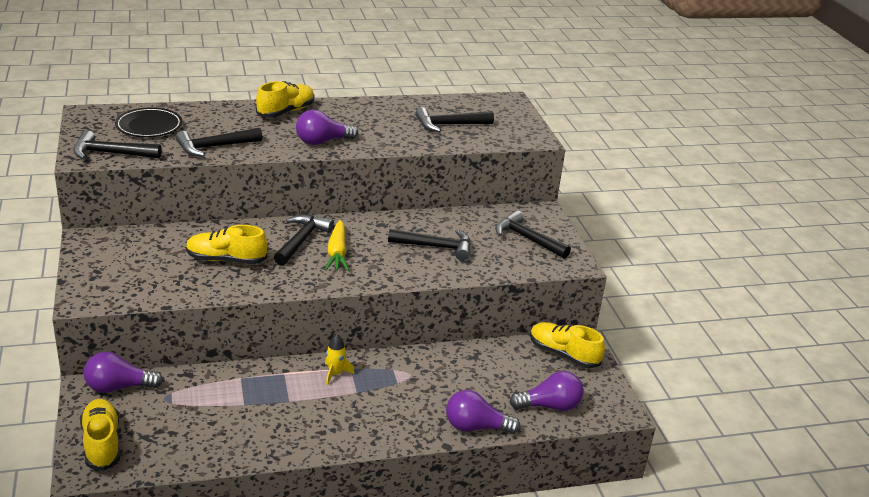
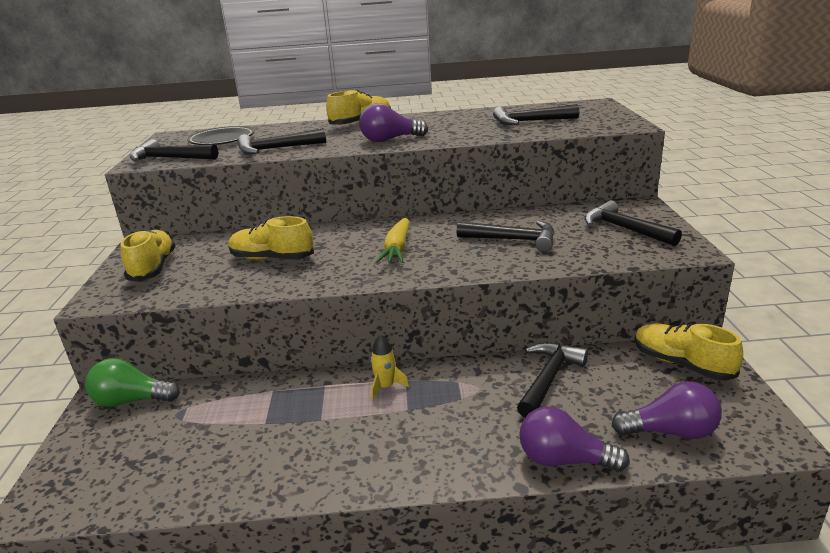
camera: 15 degrees right, 5 degrees down
yellow shoe [80,399,120,471] -> yellow shoe moved to [121,229,176,282]
purple light bulb [84,352,163,393] -> green light bulb [85,358,180,407]
black hammer [274,215,334,266] -> black hammer moved to [517,342,588,417]

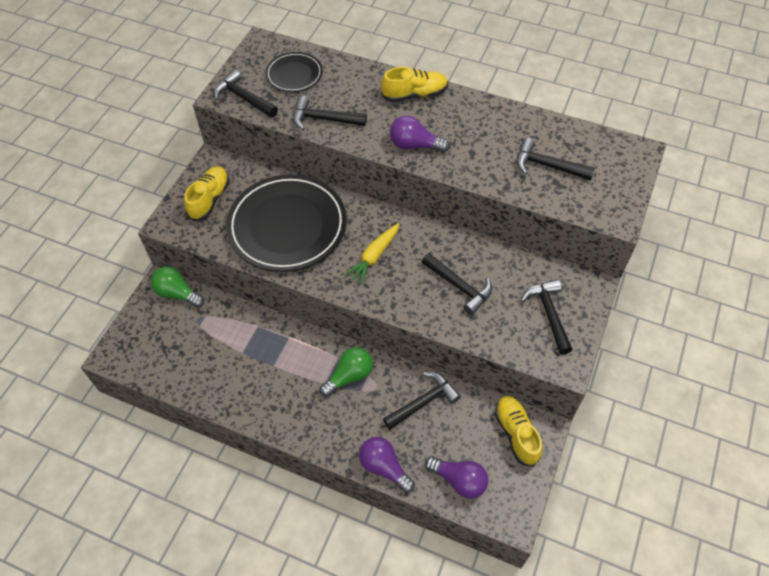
camera: 25 degrees right, 30 degrees up
yellow shoe [228,216,314,260] -> black plate [226,174,347,272]
yellow rocket [370,334,409,400] -> none
none -> green light bulb [320,347,373,397]

